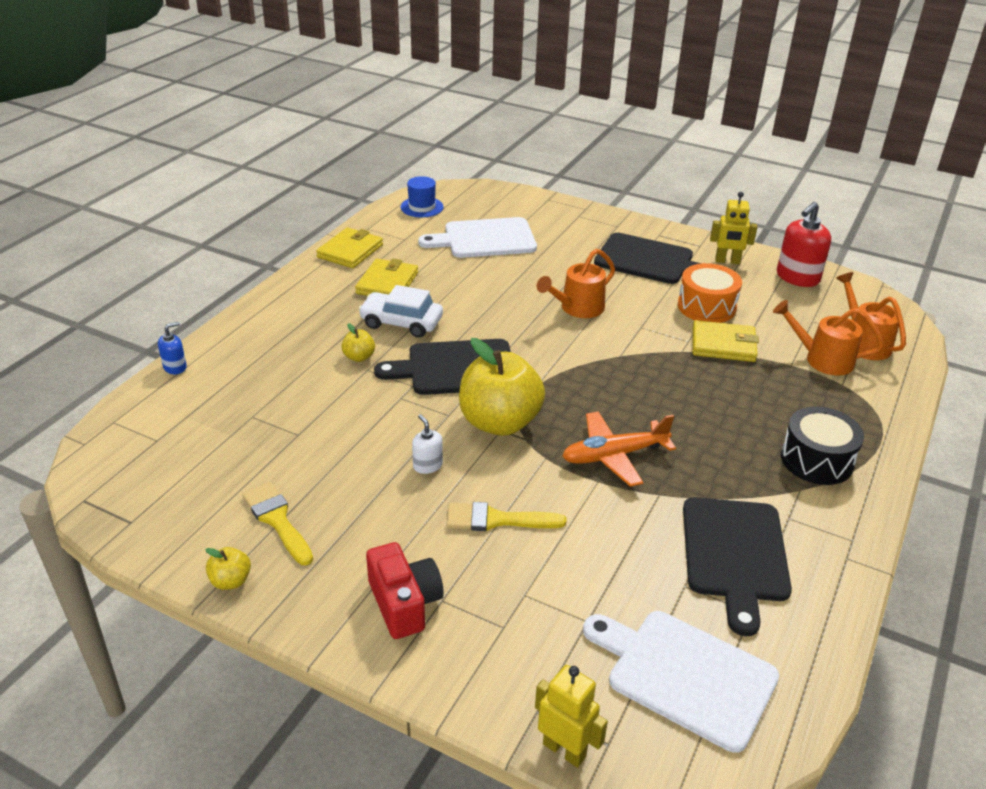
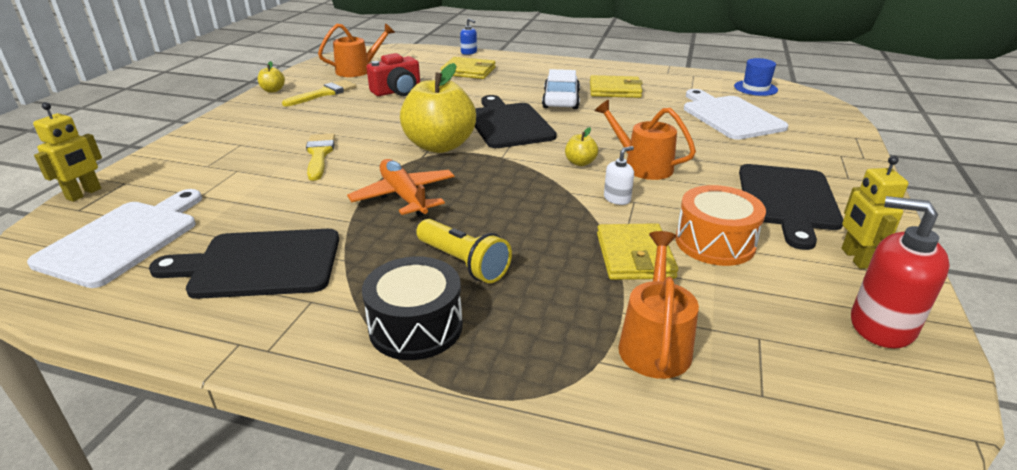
camera: 80 degrees right, 5 degrees down
yellow wallet [316,228,383,268] -> yellow wallet moved to [441,57,496,79]
yellow apple [342,323,375,362] -> yellow apple moved to [565,127,598,166]
red camera [366,542,444,639] -> red camera moved to [367,53,420,96]
white soap dispenser [412,414,443,474] -> white soap dispenser moved to [604,146,634,205]
orange watering can [836,272,906,360] -> orange watering can moved to [318,23,395,77]
none -> yellow flashlight [416,219,512,283]

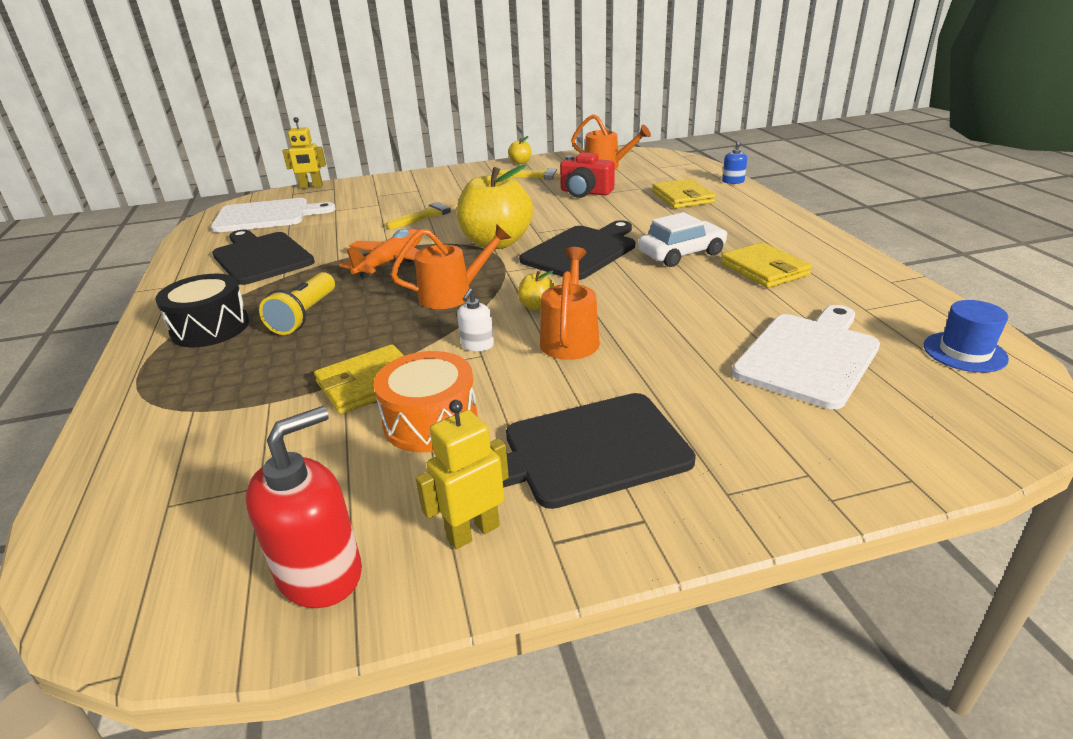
camera: 60 degrees right, 0 degrees up
white soap dispenser [604,146,634,205] -> white soap dispenser turned 90 degrees clockwise [457,289,494,351]
orange watering can [618,231,699,379] -> orange watering can moved to [391,224,511,309]
red soap dispenser [851,196,950,348] -> red soap dispenser turned 45 degrees clockwise [246,406,362,608]

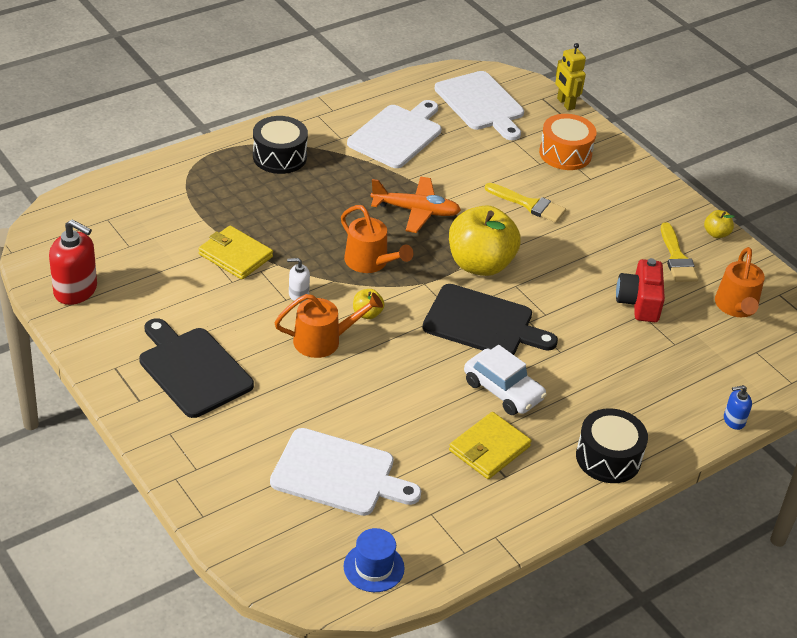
camera: 65 degrees right, 10 degrees up
black cutting board [212,229,315,285] -> white cutting board [347,100,442,168]
yellow flashlight [259,272,335,335] -> none
orange drum [374,351,478,452] -> orange drum moved to [539,114,596,170]
yellow robot [415,400,509,549] -> none
yellow wallet [652,178,716,208] -> none
none -> black drum [576,408,648,483]

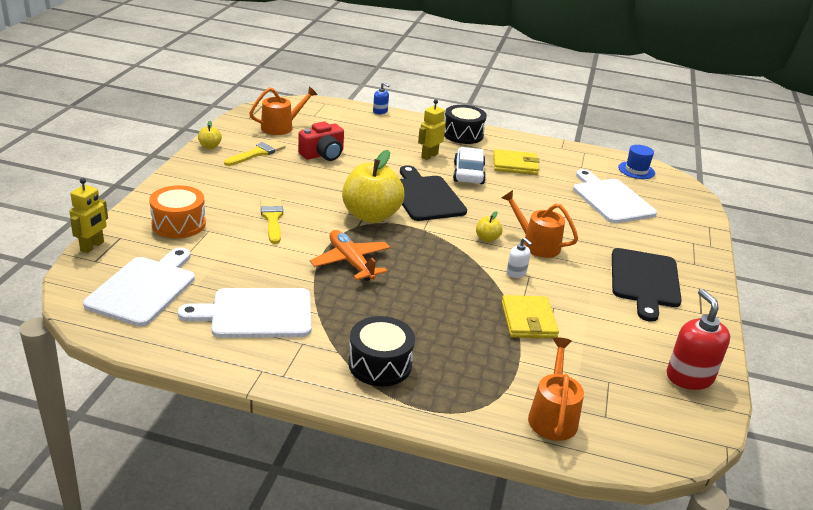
camera: 130 degrees left, 10 degrees down
orange watering can [341,205,413,273] -> orange watering can moved to [528,338,584,441]
none -> yellow robot [418,99,446,160]

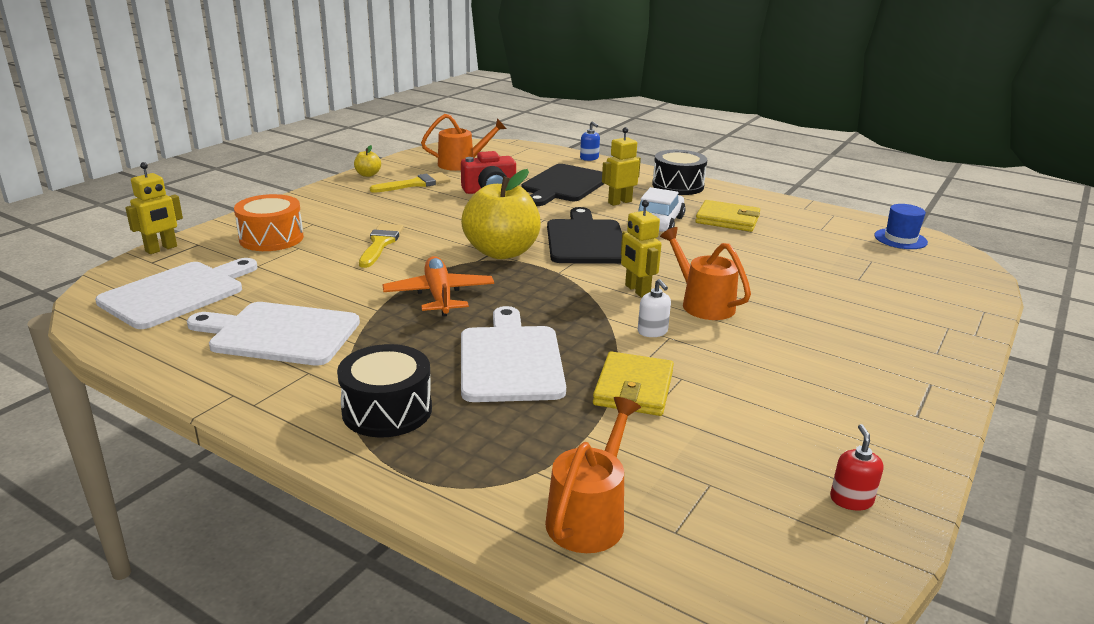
camera: 20 degrees right, 5 degrees down
yellow apple [476,211,502,242] -> yellow robot [621,200,661,297]
white cutting board [573,169,657,223] -> white cutting board moved to [461,306,566,402]
black cutting board [612,248,682,322] -> black cutting board moved to [522,164,604,206]
red soap dispenser [667,289,730,390] -> red soap dispenser [830,424,884,511], size x0.52

